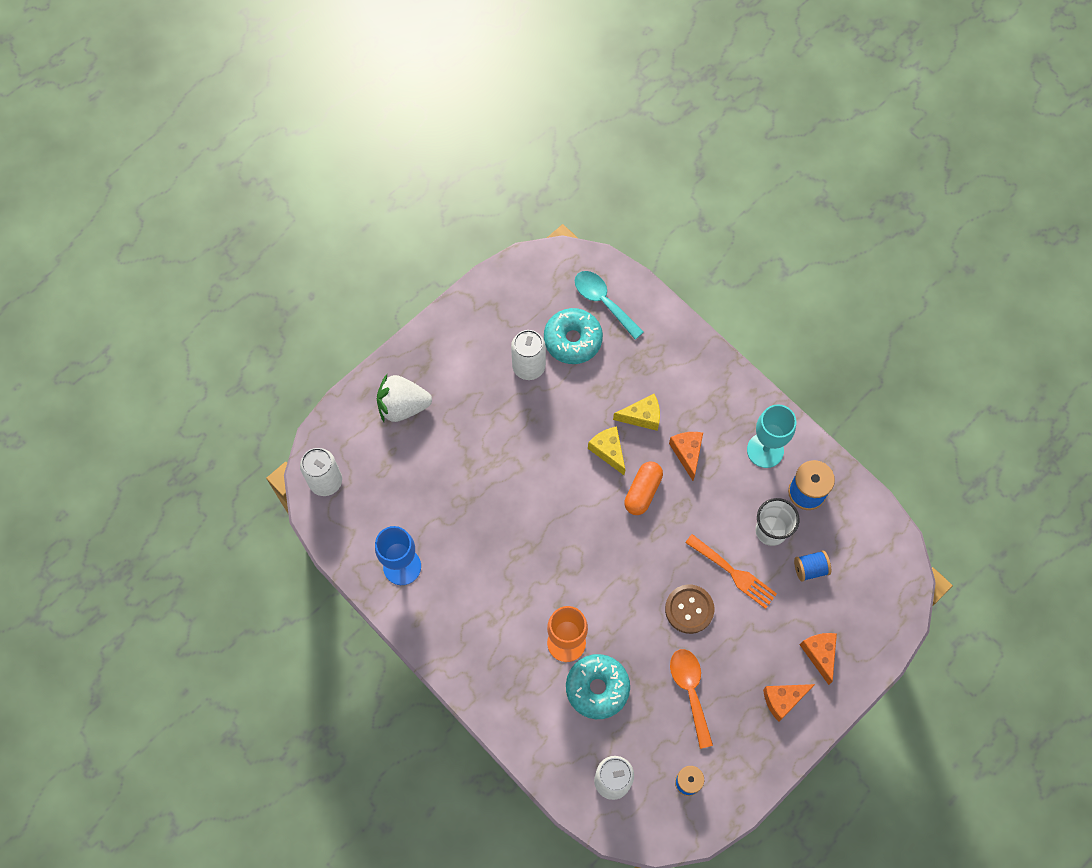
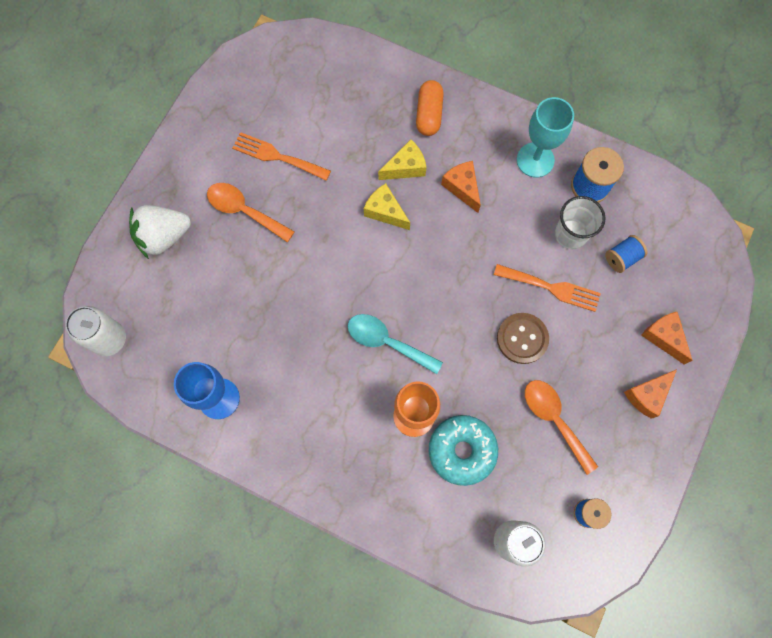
camera: 20 degrees left, 5 degrees up
white can [511,330,546,380] -> orange fork [232,132,331,181]
turquoise donut [544,308,603,364] -> none
turquoise spoon [575,271,644,340] -> turquoise spoon moved to [348,314,443,374]
orange capsule [624,461,663,515] -> orange capsule moved to [416,80,444,136]
none -> orange spoon [207,183,294,242]

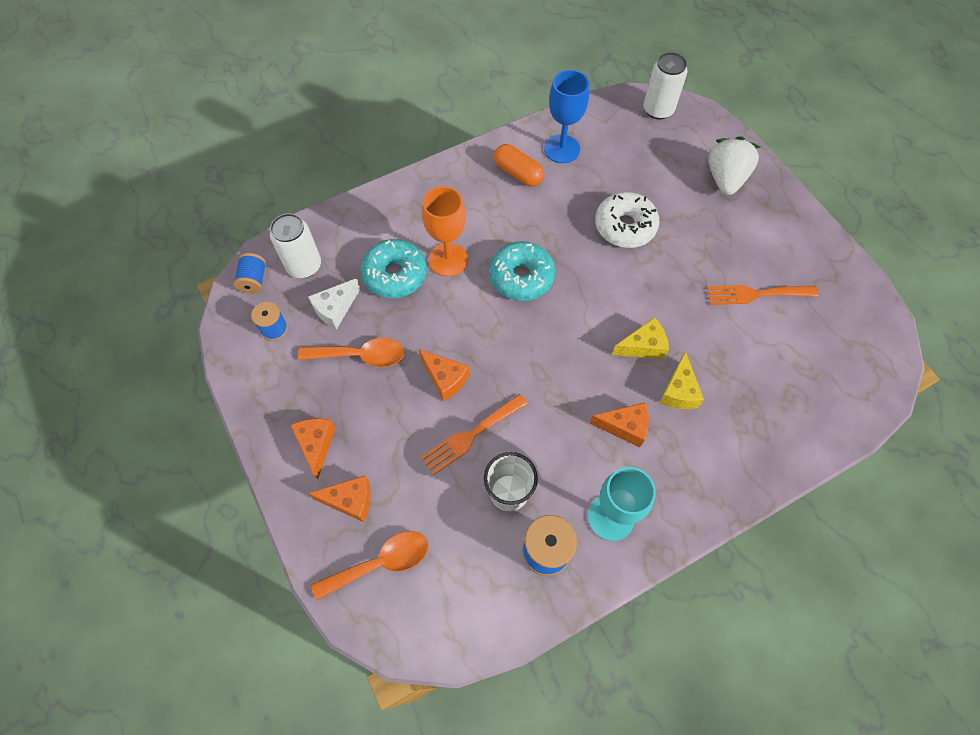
camera: 125 degrees right, 10 degrees down
orange spoon [207,183,294,242] -> orange spoon moved to [311,531,428,601]
orange fork [232,132,331,181] -> orange fork turned 150 degrees counterclockwise [707,285,819,305]
turquoise spoon [348,314,443,374] -> turquoise donut [489,241,555,301]
orange capsule [416,80,444,136] -> orange capsule moved to [494,144,544,187]
brown button [497,313,549,364] -> orange cheese [419,349,469,401]
blue spool [605,235,647,273] -> blue spool moved to [233,253,266,294]
none -> white cheese [308,278,360,330]
none -> white donut [595,192,659,248]

